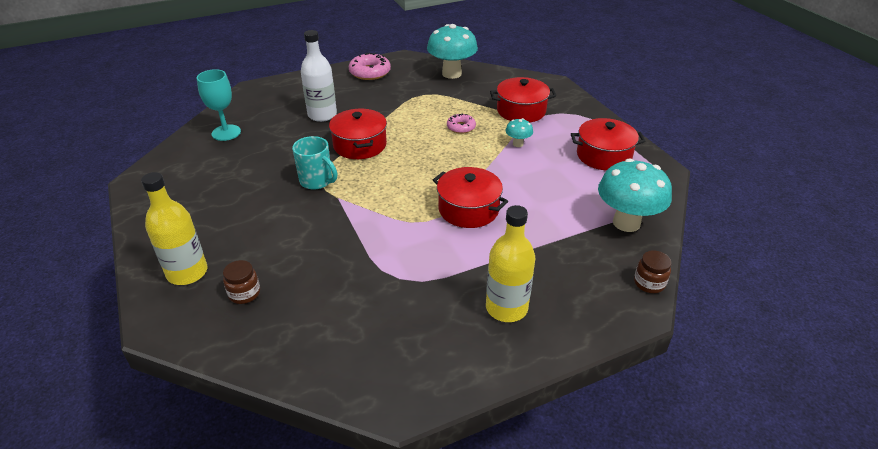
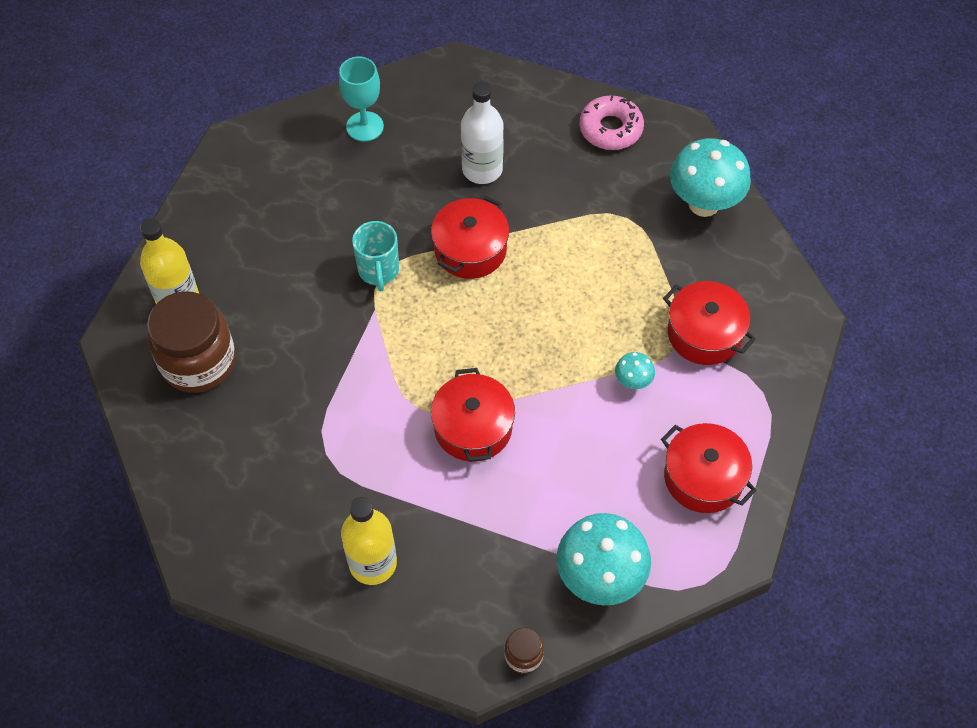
camera: 45 degrees right, 20 degrees up
brown jar [223,260,260,304] -> brown jar [147,291,236,393], size x2.24
pink donut [447,113,476,134] -> none

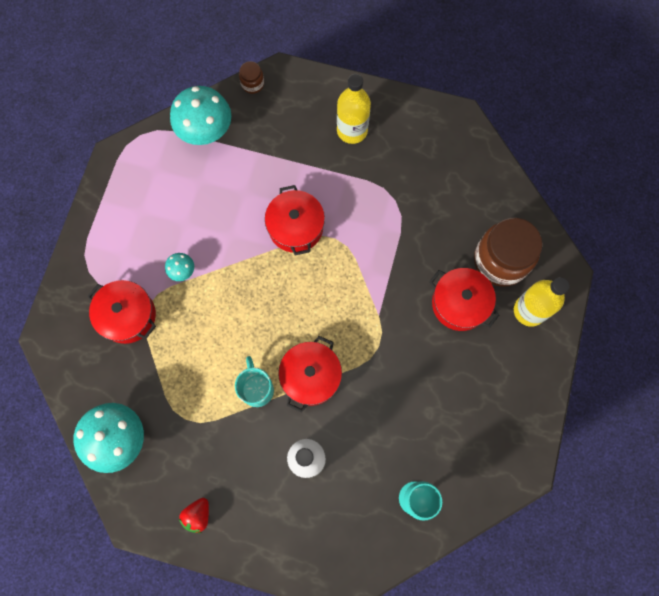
camera: 175 degrees right, 15 degrees up
turquoise mug [352,221,399,291] -> turquoise mug moved to [235,356,274,407]
pink donut [579,95,644,150] -> red strawberry [179,498,209,533]
red pot [661,423,757,513] -> red pot moved to [429,268,499,331]

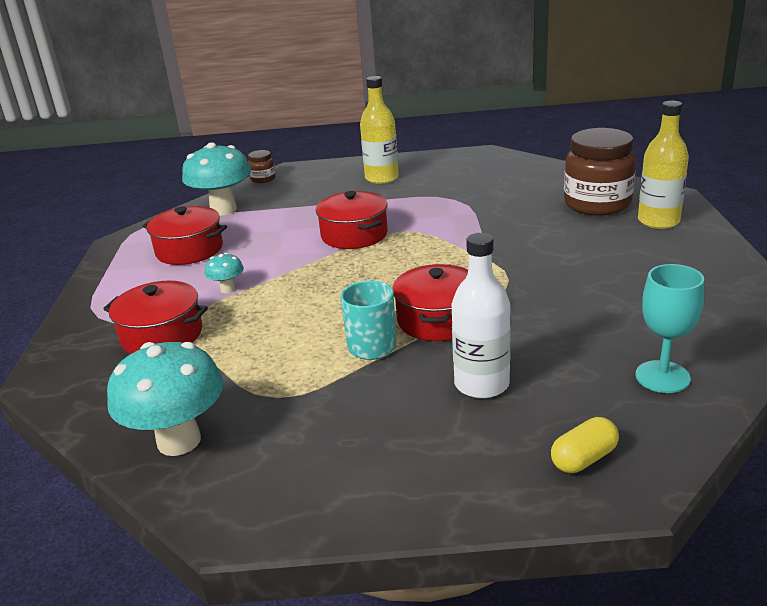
camera: 15 degrees left, 45 degrees down
red strawberry [179,498,209,533] -> none
red pot [429,268,499,331] -> red pot moved to [142,206,227,265]
none -> yellow capsule [551,417,619,473]

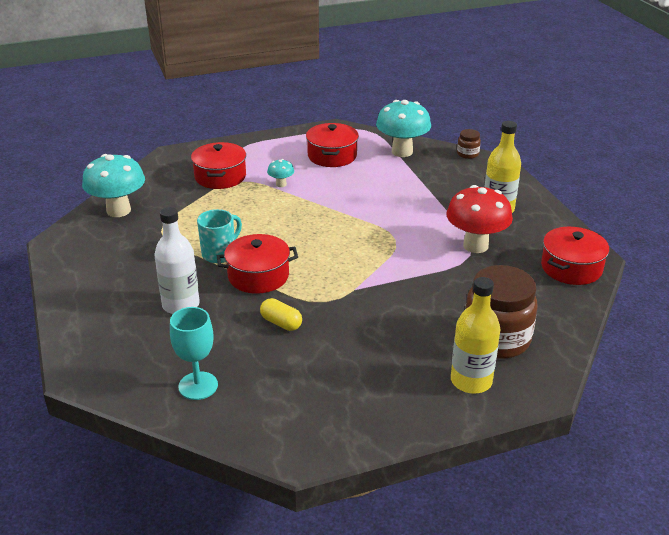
camera: 70 degrees right, 5 degrees up
red pot [316,191,388,249] -> red pot moved to [541,227,609,285]
yellow capsule [551,417,619,473] -> yellow capsule moved to [260,298,302,331]
none -> red mushroom [446,185,513,253]

